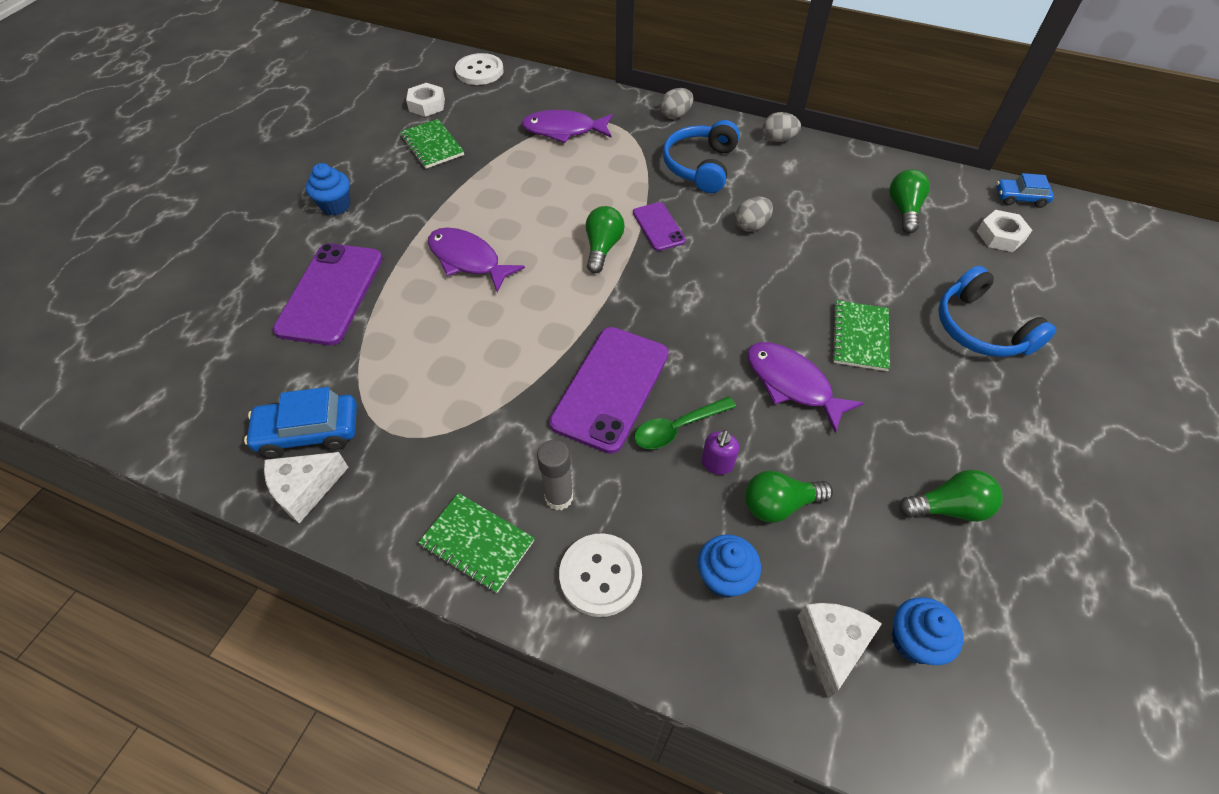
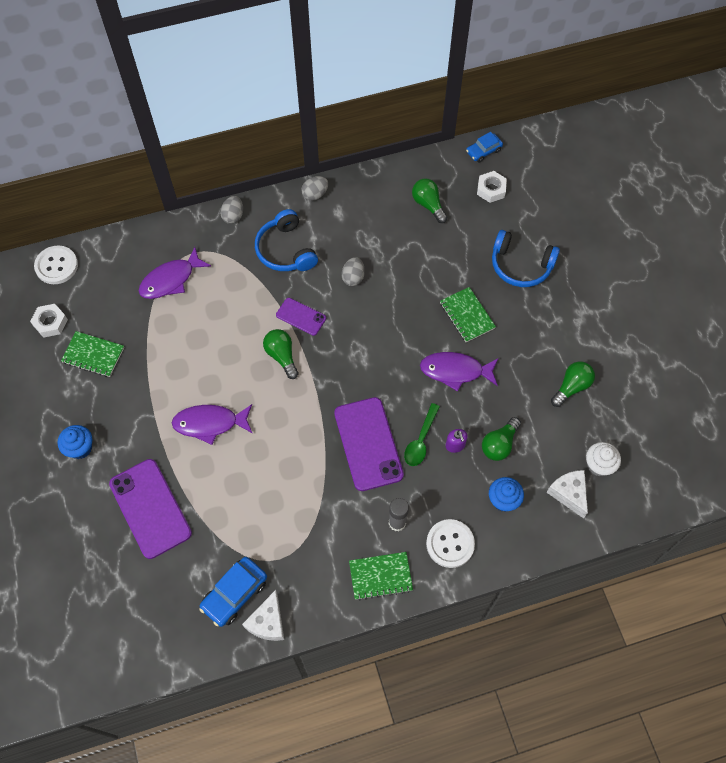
camera: 40 degrees left, 10 degrees up
blue cupcake [892,597,964,665] -> white cupcake [586,442,621,476]

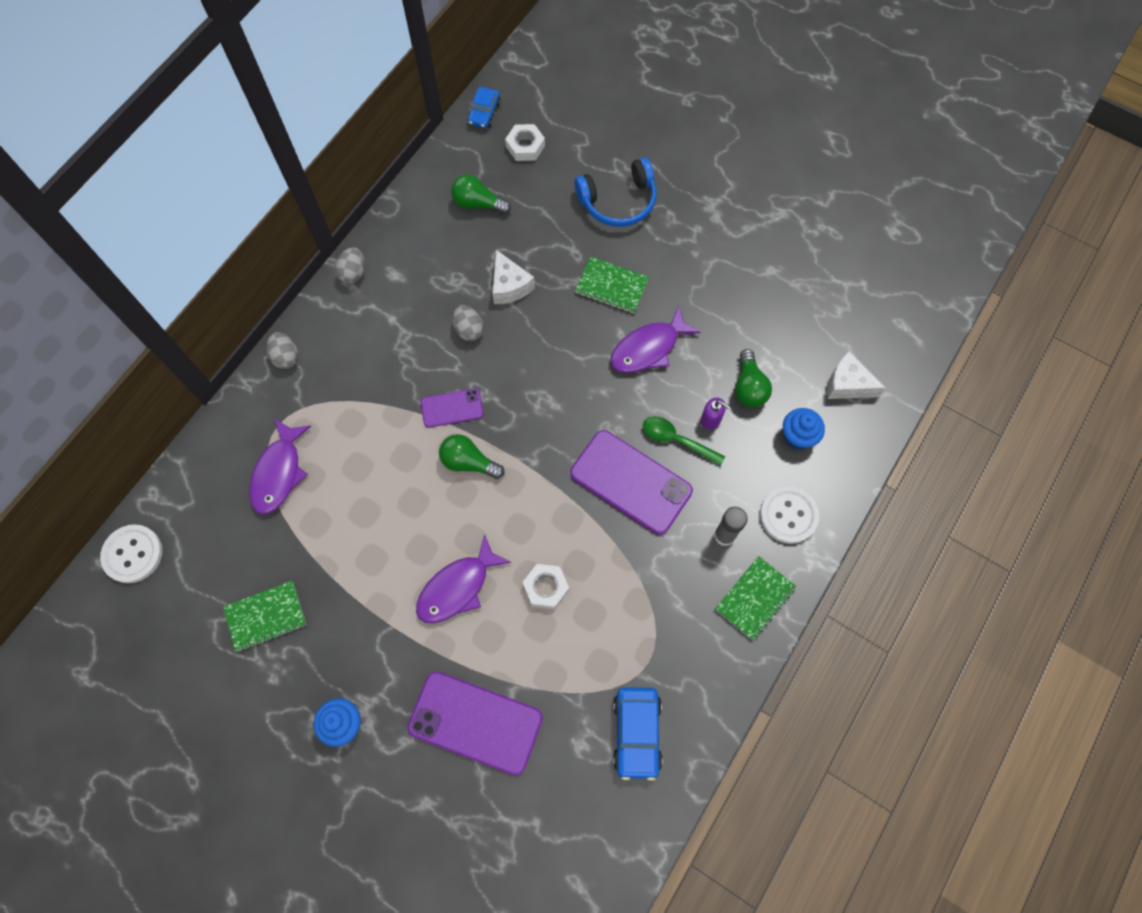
camera: 40 degrees left, 5 degrees up
white nut [30,304,68,338] -> white nut moved to [522,564,569,609]
white cheese [242,590,284,641] -> white cheese moved to [492,250,535,304]
blue headphones [255,209,318,271] -> none
green spoon [404,403,440,466] -> green spoon turned 135 degrees clockwise [643,416,725,466]
green light bulb [551,361,595,407] -> none
white cupcake [586,442,621,476] -> none

